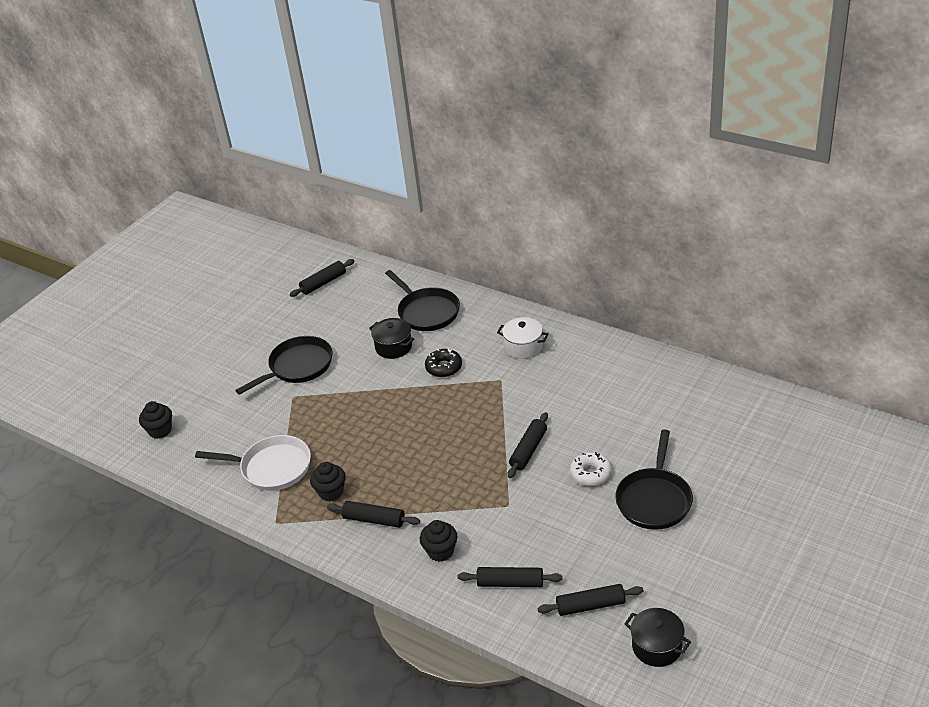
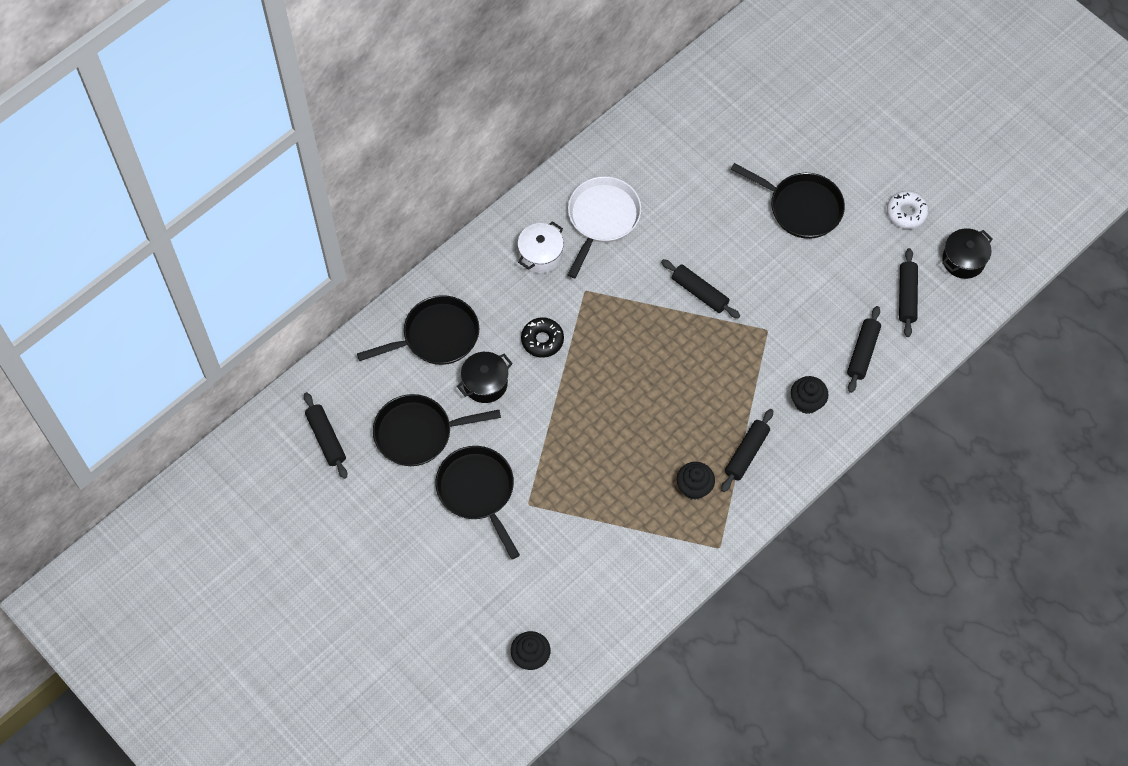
camera: 80 degrees left, 25 degrees up
white pan [195,435,311,491] -> white pan moved to [568,176,641,278]
white donut [570,452,612,486] -> white donut moved to [887,191,929,229]
none -> black pan [373,394,501,466]

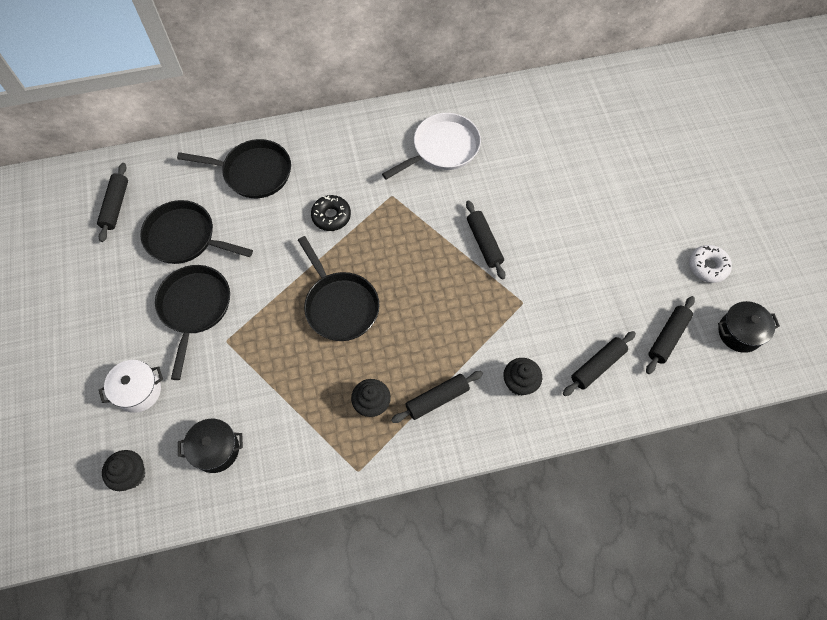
camera: 30 degrees right, 0 degrees up
black pot [457,352,513,403] -> black pot moved to [178,419,243,473]
white pot [517,221,564,273] -> white pot moved to [99,360,163,413]
black pan [730,163,845,239] -> black pan moved to [298,236,380,341]

